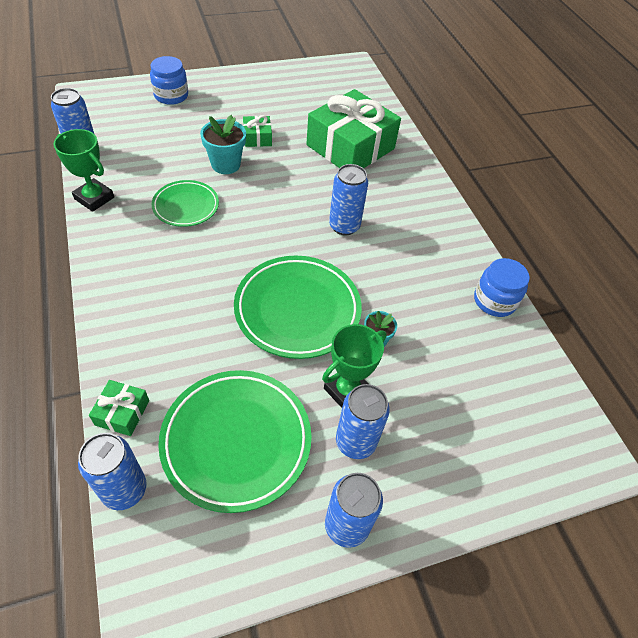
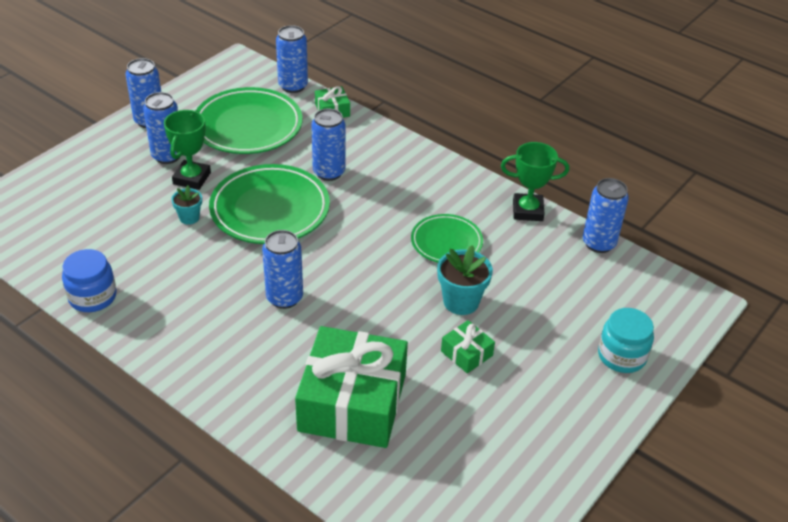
camera: 150 degrees right, 10 degrees down
blue jar [150,56,188,105] -> turquoise jar [598,308,654,373]
none -> blue can [311,108,345,181]

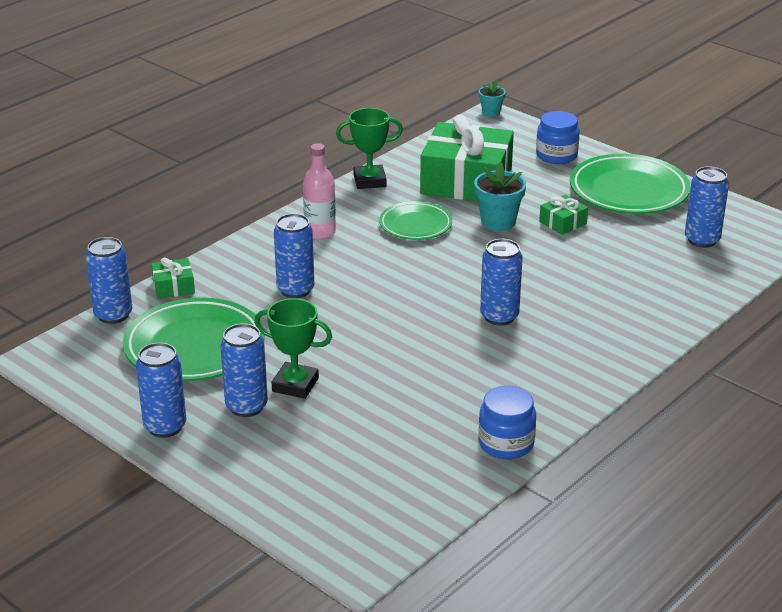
camera: 85 degrees left, 10 degrees down
turquoise flower pot [171,185,202,225] -> turquoise flower pot moved to [479,81,506,117]
green plate [209,164,330,244] -> green plate moved to [570,154,691,214]
green gift [295,326,408,448] -> green gift moved to [420,114,514,201]
green trophy [501,142,569,221] -> green trophy turned 75 degrees clockwise [336,108,403,189]
blue can [583,178,629,253] -> blue can moved to [685,167,729,248]
turquoise jar [598,308,654,373] -> blue jar [536,111,580,164]
none -> pink bottle [303,143,336,239]

